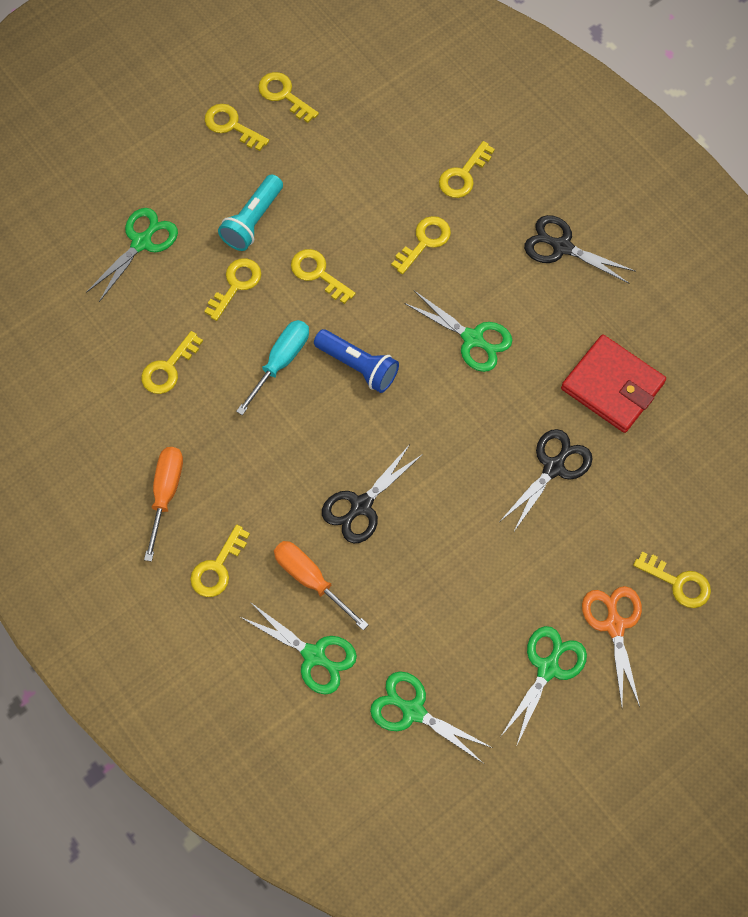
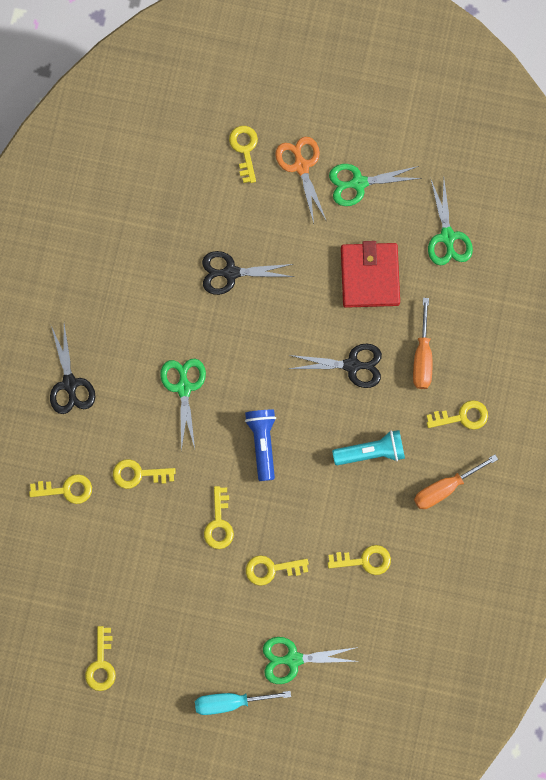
camera: 130 degrees left, 10 degrees up
yellow key [205,104,269,151] -> none
turquoise flashlight [218,174,283,251] -> turquoise flashlight moved to [332,430,405,465]
turquoise screwdriver [236,320,309,415] -> turquoise screwdriver moved to [195,691,291,715]
green scissors [240,602,357,694] -> none
red wallet [561,334,666,433] -> red wallet moved to [341,241,400,308]
orange scissors [582,586,642,707] -> orange scissors turned 120 degrees clockwise [275,137,326,224]

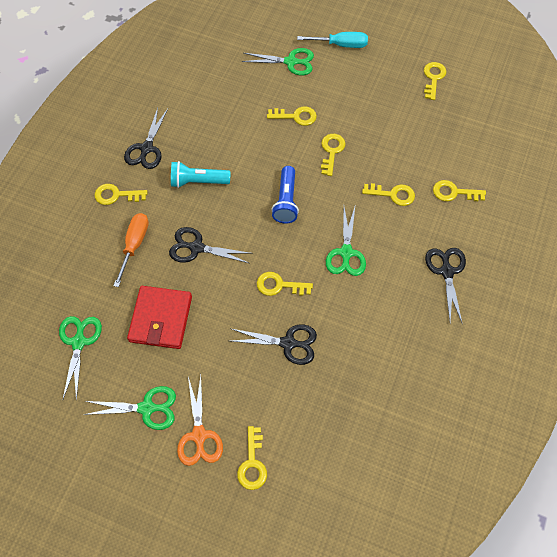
camera: 170 degrees left, 15 degrees down
yellow key [328,545,391,575] -> yellow key moved to [257,272,313,296]
orange screwdriver [414,455,498,509] -> black scissors [124,108,168,169]

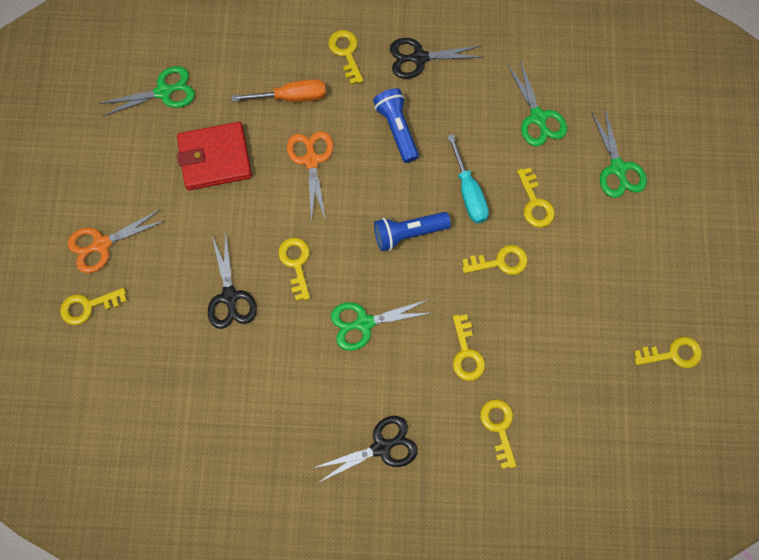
camera: 70 degrees right, 10 degrees up
green scissors [83,386,176,430] -> green scissors moved to [507,60,567,146]
black scissors [169,227,253,263] -> orange scissors [287,131,333,222]
turquoise flashlight [171,161,230,188] -> blue flashlight [373,88,419,163]
turquoise screwdriver [297,32,368,48] -> turquoise screwdriver moved to [447,134,489,223]

